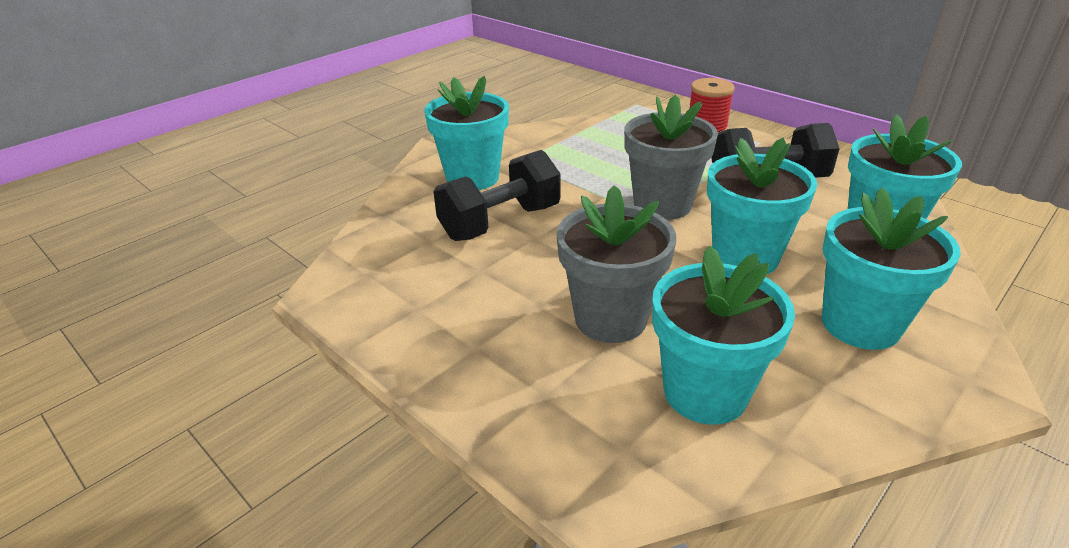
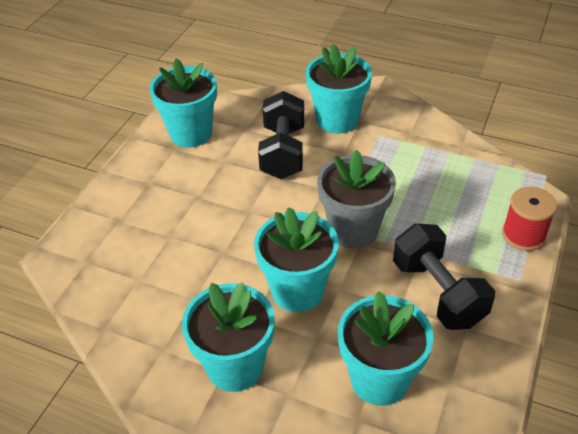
camera: 70 degrees right, 10 degrees up
black dumbbell [434,150,561,241] -> black dumbbell turned 60 degrees clockwise [258,91,304,179]
grey flower pot [556,185,676,343] -> none
turquoise flower pot [652,246,795,425] -> turquoise flower pot moved to [150,59,217,148]

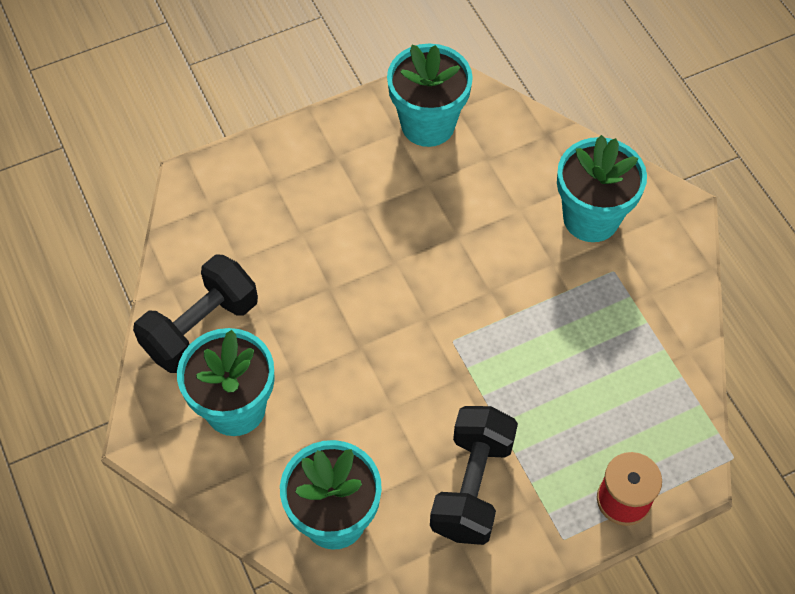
camera: 40 degrees right, 15 degrees up
turquoise flower pot [254,207,339,312] -> none
black dumbbell [258,91,304,179] -> black dumbbell moved to [133,254,258,373]
grey flower pot [317,150,396,249] -> none

